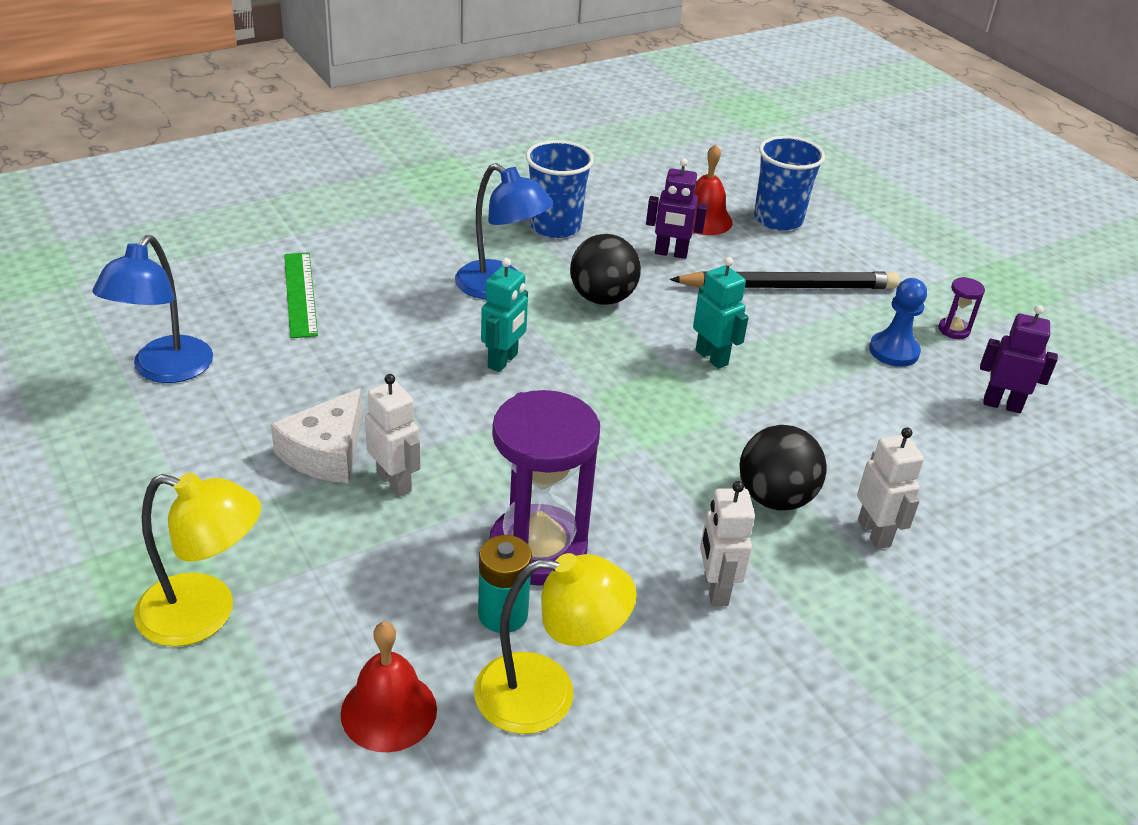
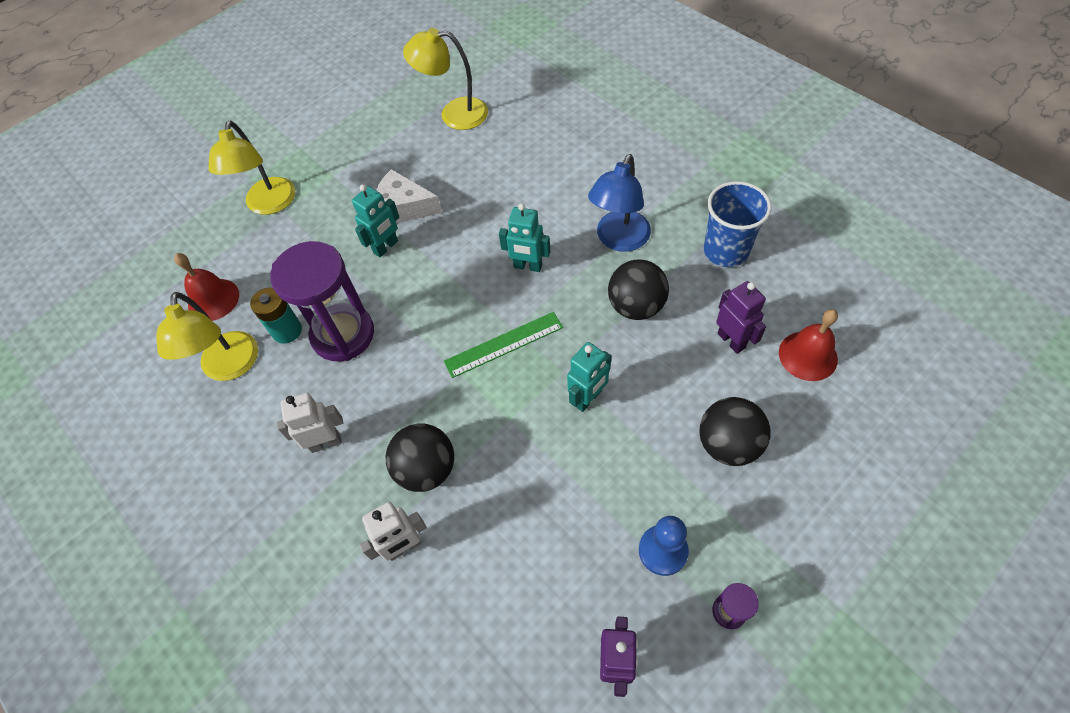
camera: 85 degrees right, 20 degrees up
blue lamp [93,235,213,383] -> yellow lamp [403,28,488,130]
green ruler [284,252,318,338] -> green ruler moved to [444,312,563,378]
white robot [365,374,420,497] -> turquoise robot [352,184,400,257]
purple robot [646,158,707,259] -> purple robot turned 150 degrees clockwise [716,281,766,354]
black pencil [669,271,899,289] -> black ball [699,397,771,466]
blue cup [754,136,825,231] -> none

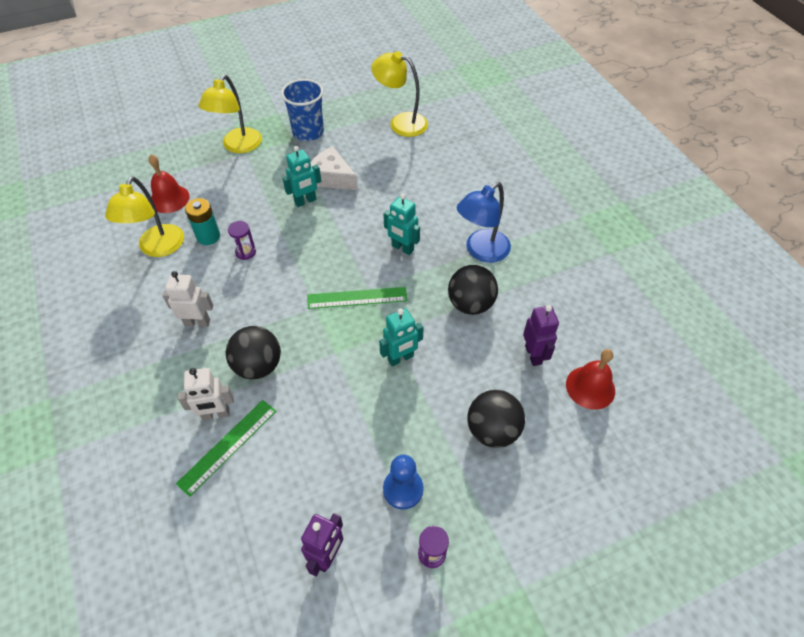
camera: 15 degrees right, 5 degrees down
purple hourglass [270,241,374,362] -> purple hourglass [228,221,256,260], size x0.41
blue cup [704,181,771,267] -> blue cup moved to [281,79,324,141]
none -> green ruler [176,400,276,497]

